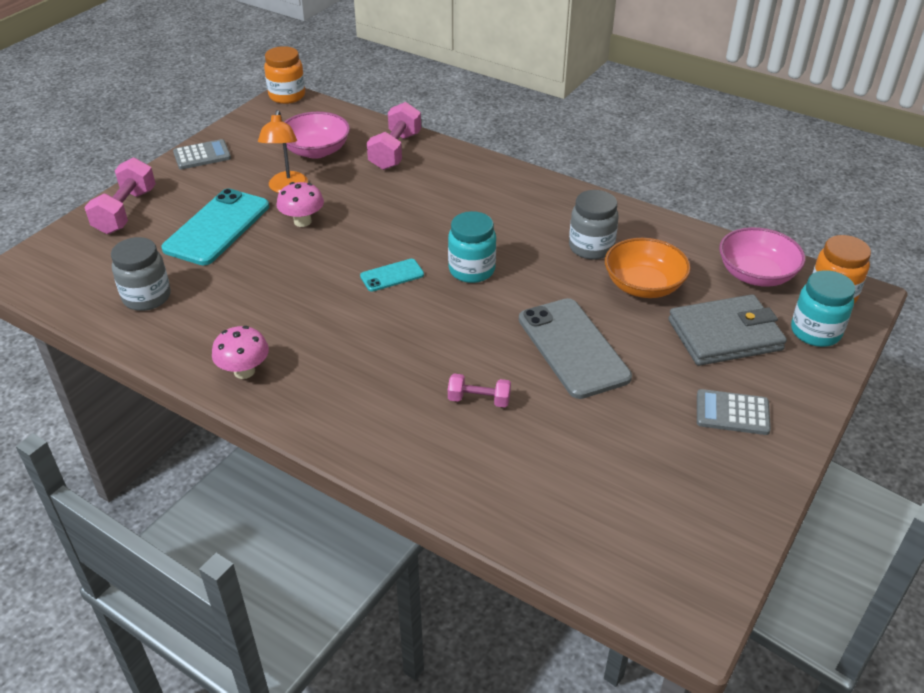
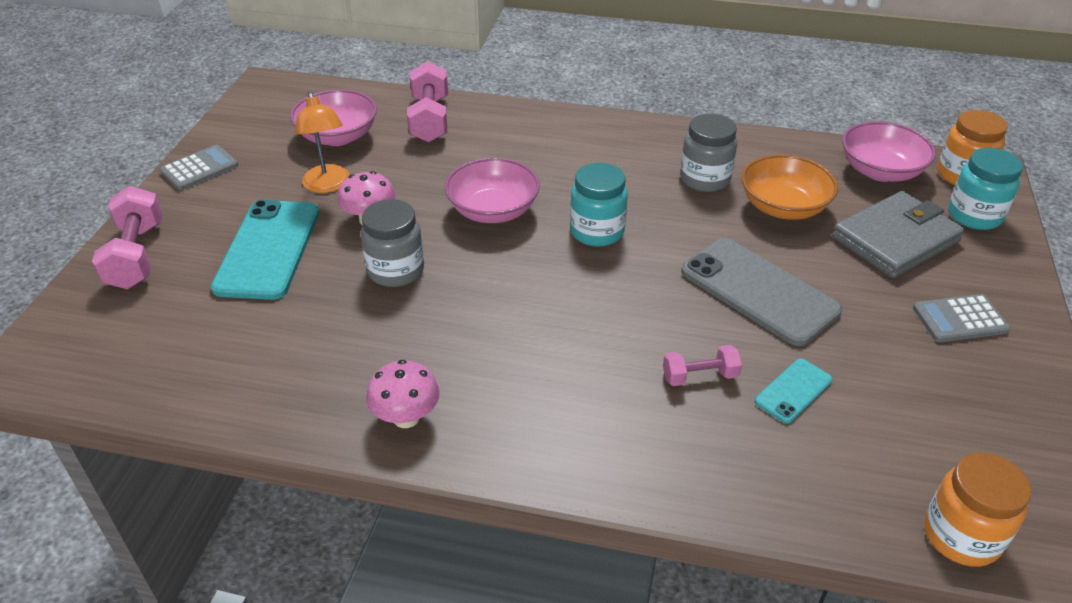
camera: 20 degrees left, 0 degrees up
grey jar [111,237,171,311] -> grey jar moved to [361,199,424,287]
orange jar [264,46,305,104] -> orange jar moved to [924,453,1031,567]
turquoise phone [360,259,424,292] -> turquoise phone moved to [755,358,833,423]
none -> pink bowl [445,158,540,223]

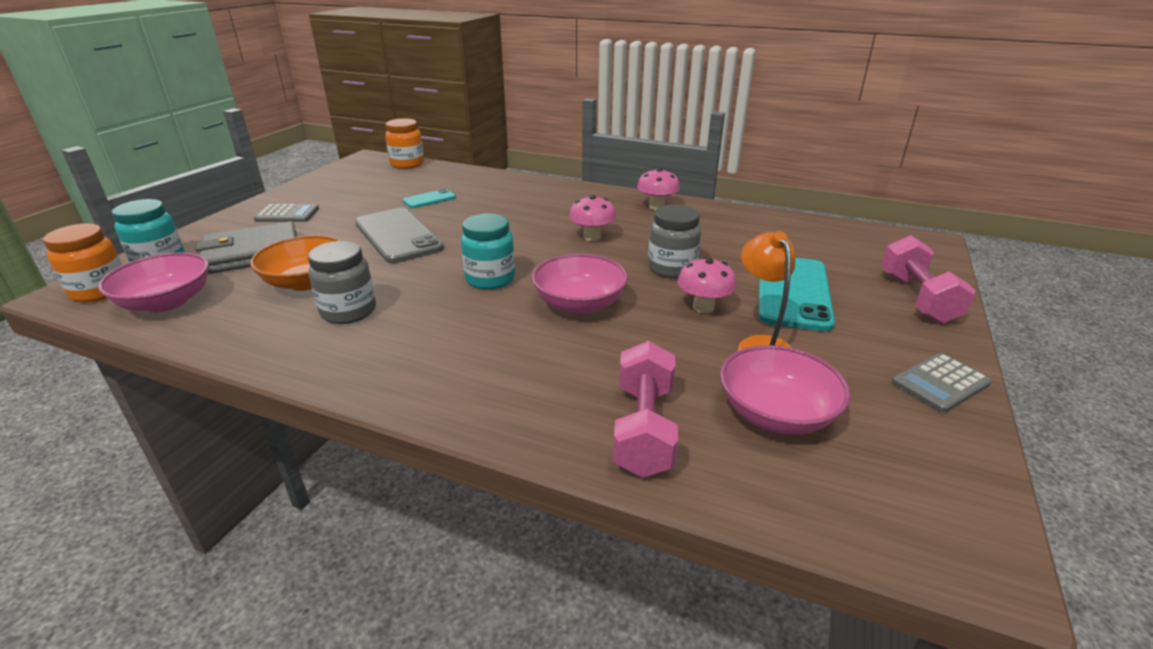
camera: 170 degrees left, 10 degrees down
pink dumbbell [663,345,742,386] -> none
none -> pink mushroom [569,195,616,241]

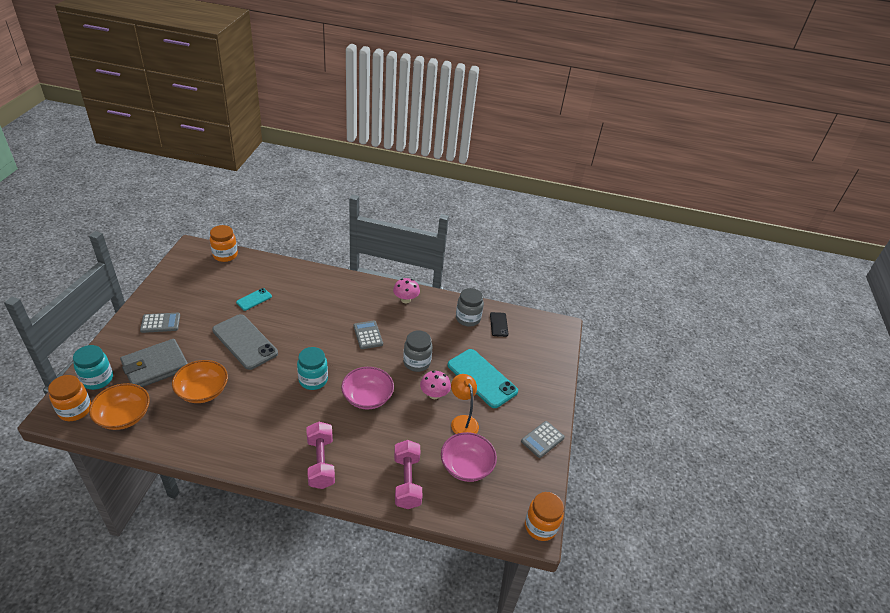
camera: 15 degrees left, 10 degrees up
pink bowl [98,252,209,312] -> orange bowl [89,383,150,430]
grey jar [308,241,376,324] -> grey jar moved to [456,288,484,327]
pink mushroom [569,195,616,241] -> grey calculator [353,321,383,349]
turquoise phone [758,258,835,332] -> turquoise phone turned 45 degrees counterclockwise [447,349,518,408]
pink dumbbell [881,235,976,324] -> pink dumbbell moved to [307,422,335,489]
none -> black phone [490,312,508,337]
none -> orange jar [525,492,564,541]

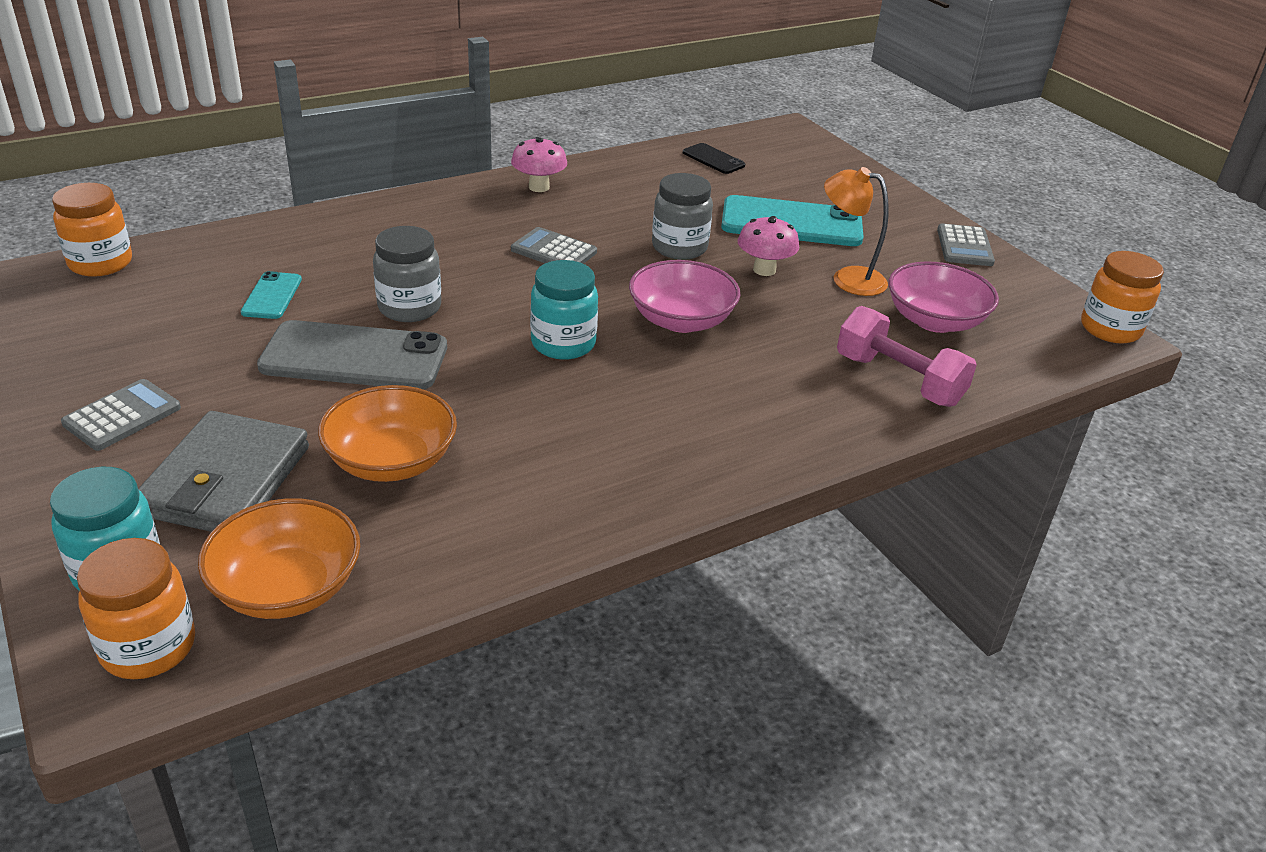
camera: 40 degrees left, 5 degrees down
pink dumbbell [307,422,335,489] -> none
grey jar [456,288,484,327] -> grey jar moved to [373,226,441,322]

